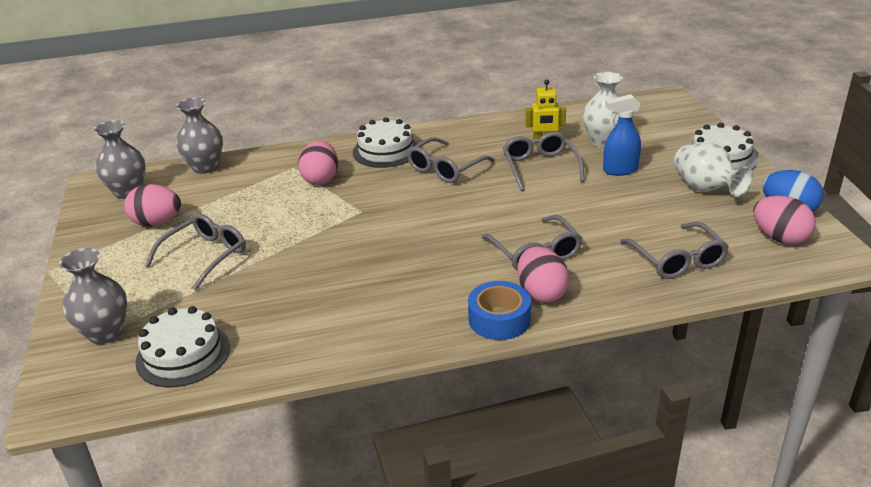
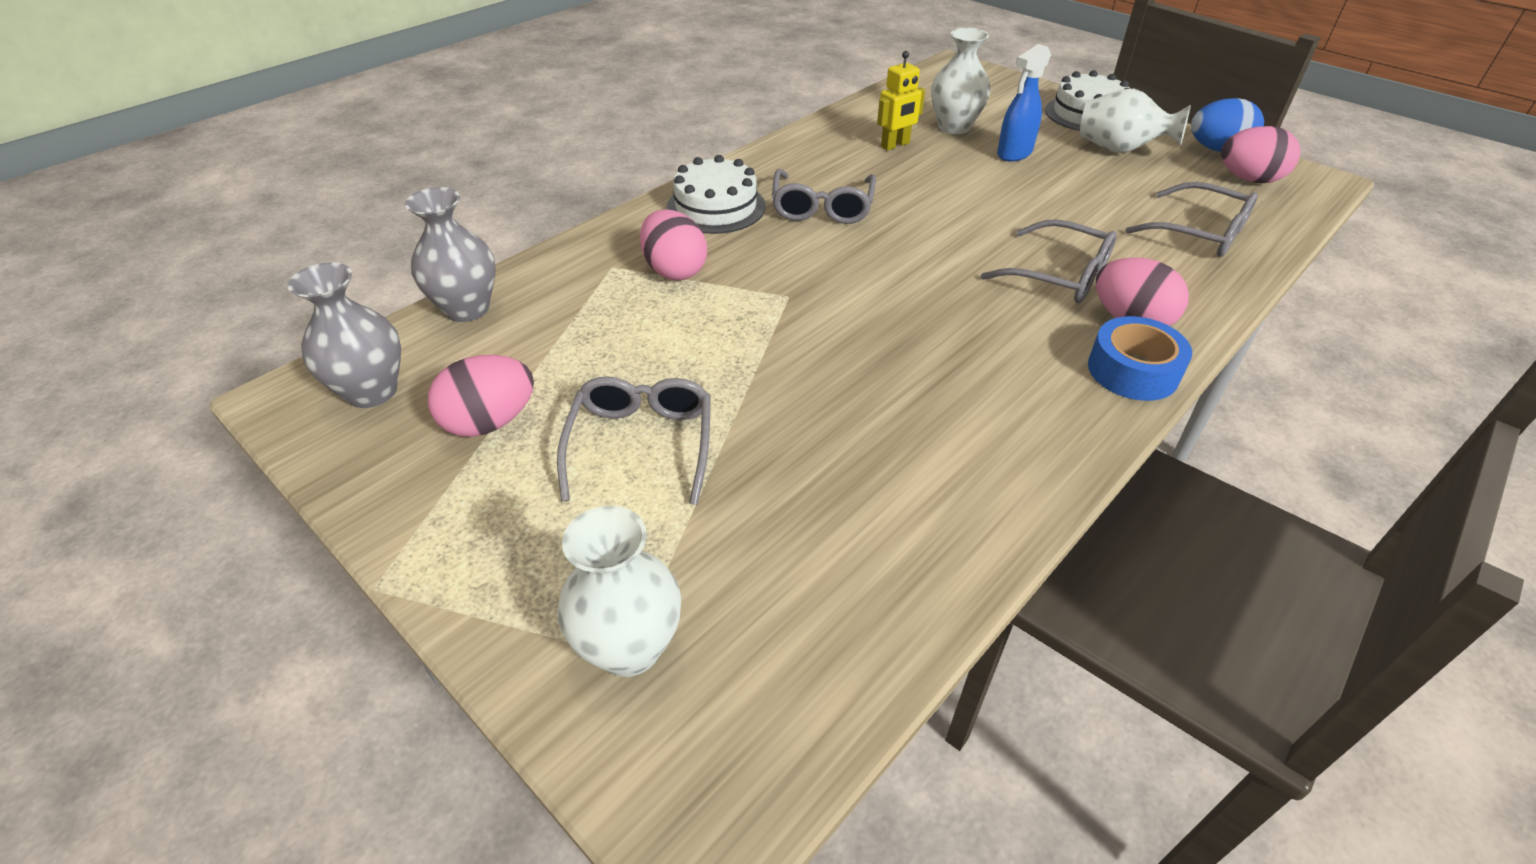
camera: 35 degrees left, 10 degrees up
grey vase [59,248,127,344] -> white vase [558,506,681,677]
white cake [135,306,230,387] -> none
grey glasses [503,132,585,191] -> none

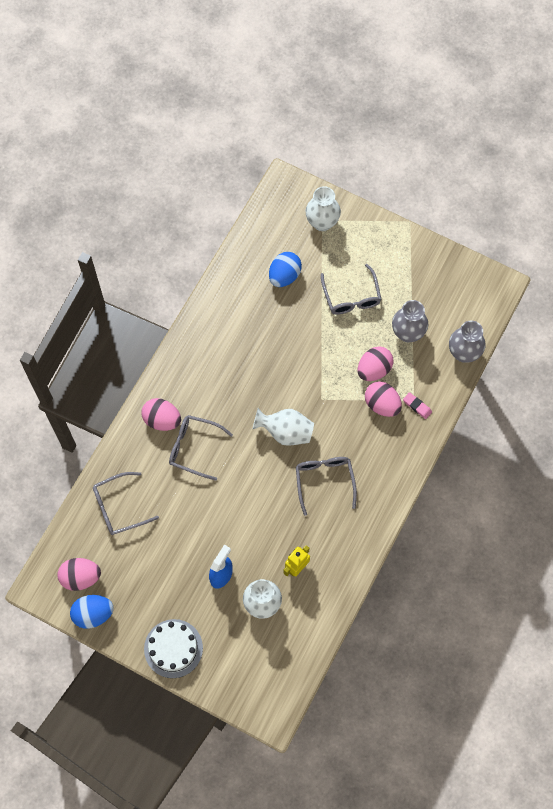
camera: 165 degrees right, 25 degrees up
grey vase [288,262,401,408] -> grey vase moved to [392,300,428,342]
pink egg [428,355,534,437] -> pink egg moved to [358,346,394,381]
white cake [666,155,766,234] -> none
white vase [1080,89,1191,153] -> white vase moved to [252,408,314,446]
blue tape [1088,316,1192,401] -> none
grey glasses [1126,182,1258,257] -> grey glasses turned 45 degrees counterclockwise [93,472,159,535]
none -> blue egg [269,252,302,287]
none -> pink eraser [403,392,432,419]

